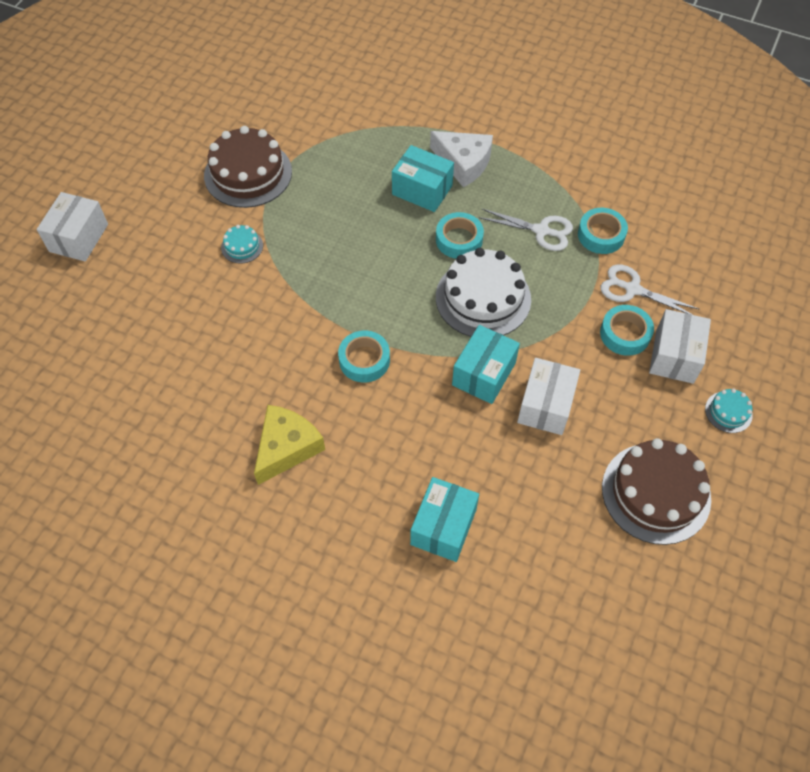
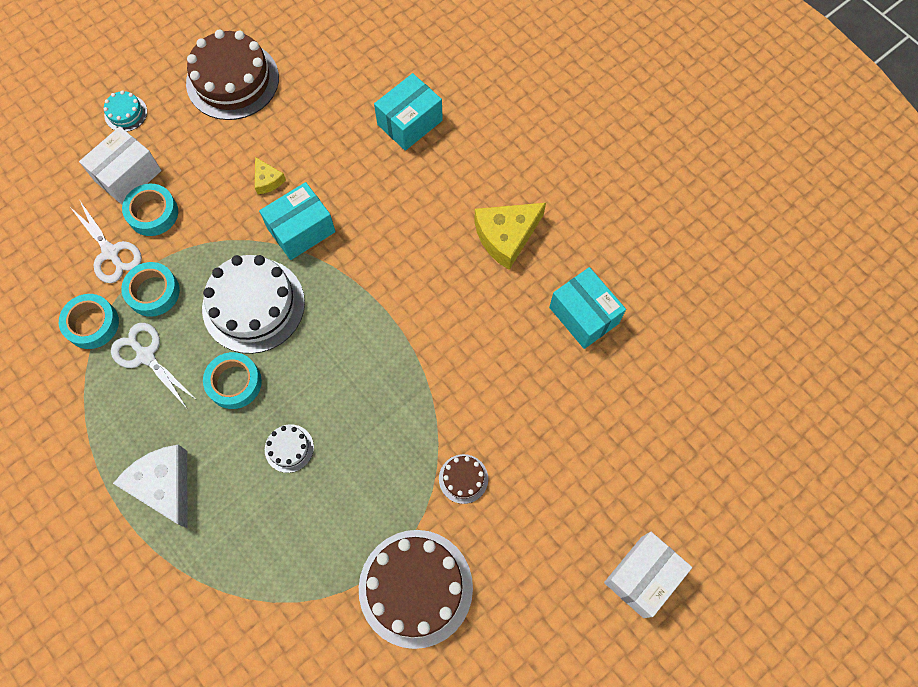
camera: 155 degrees left, 10 degrees up
turquoise cake [221,225,263,264] -> brown cake [439,454,488,504]
turquoise tape [338,330,390,383] -> turquoise tape moved to [121,262,180,317]
turquoise box [392,145,454,212] -> turquoise box moved to [549,267,626,349]
white box [517,358,580,435] -> yellow cheese [255,157,286,194]
none -> white cake [265,424,314,473]

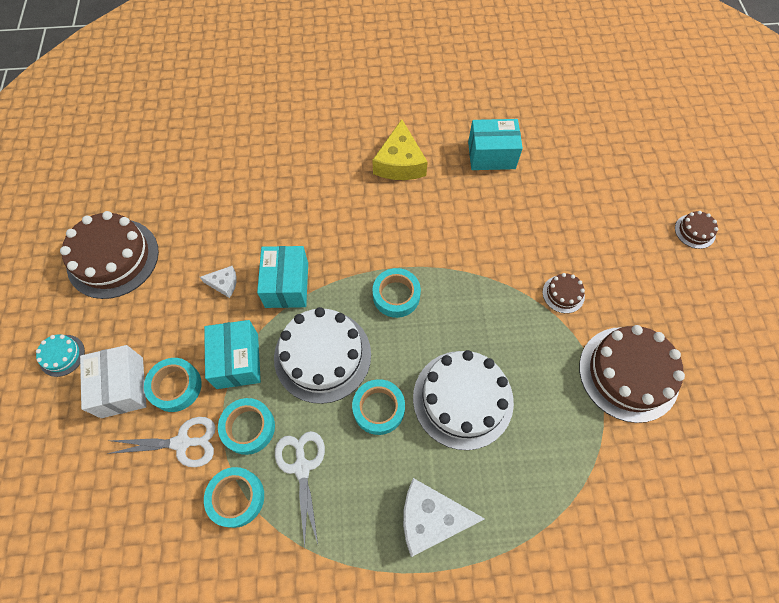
camera: 55 degrees left, 5 degrees down
white scissors [111,323,198,408] -> white scissors turned 90 degrees clockwise [275,431,325,548]
yellow cheese [255,157,286,194] -> white cheese [200,266,236,298]
white cake [265,424,314,473] -> white cake [413,350,514,450], size x2.21
turquoise box [374,73,443,151] -> turquoise box moved to [204,320,261,389]
white box [604,532,692,618] -> brown cake [675,211,718,249]
none -> turquoise tape [372,268,421,318]

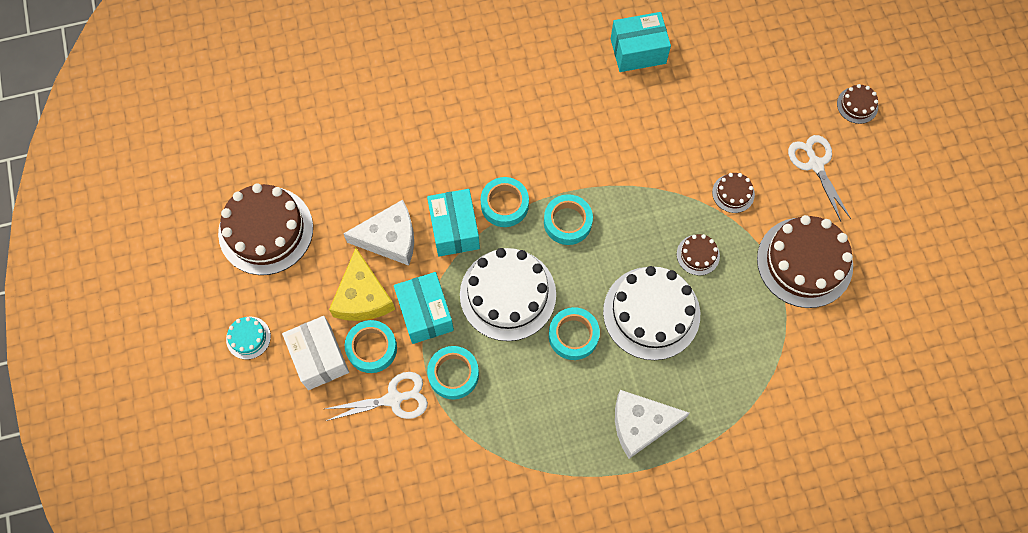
camera: 10 degrees left, 5 degrees up
white cheese [200,266,236,298] -> white cheese [343,200,414,266], size x1.96
turquoise tape [204,467,264,528] -> turquoise tape moved to [480,177,529,227]
white scissors [275,431,325,548] -> white scissors moved to [788,135,851,221]
yellow cheese [372,119,428,180] -> yellow cheese moved to [329,248,395,321]
none -> brown cake [677,234,720,276]

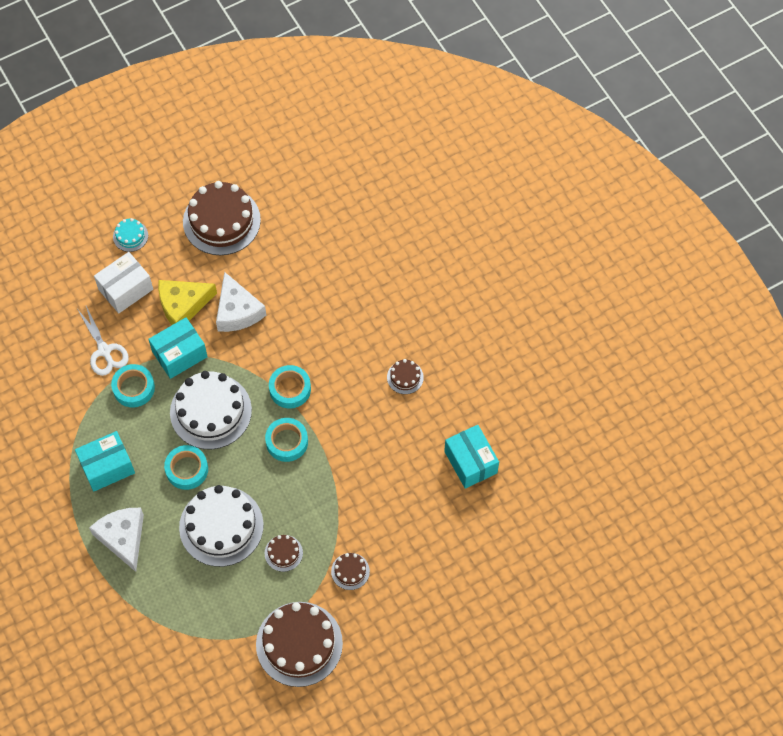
camera: 75 degrees right, 5 degrees down
turquoise tape [345,320,397,373] -> none
turquoise box [427,189,480,256] -> turquoise box moved to [75,431,135,492]
white scissors [788,135,851,221] -> none
brown cake [837,84,878,124] -> brown cake moved to [387,359,424,394]

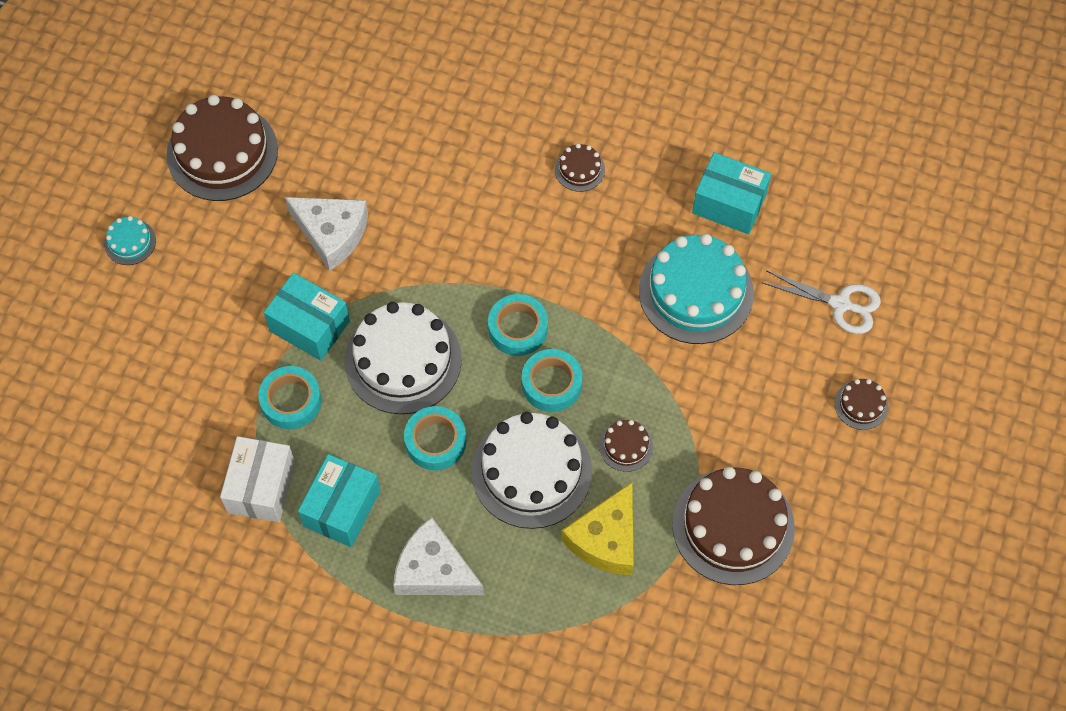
camera: 40 degrees left, 0 degrees up
white scissors [78,306,129,376] -> white scissors moved to [761,270,881,334]
white box [94,252,153,313] -> white box moved to [220,436,295,522]
turquoise box [148,317,208,379] -> turquoise box turned 75 degrees counterclockwise [264,273,350,361]
yellow cheese [158,280,217,325] -> yellow cheese moved to [561,482,634,575]
turquoise tape [269,365,311,409] -> turquoise tape moved to [522,349,582,412]
brown cake [331,553,370,590] -> brown cake moved to [835,379,889,430]
none -> turquoise cake [639,234,754,344]

